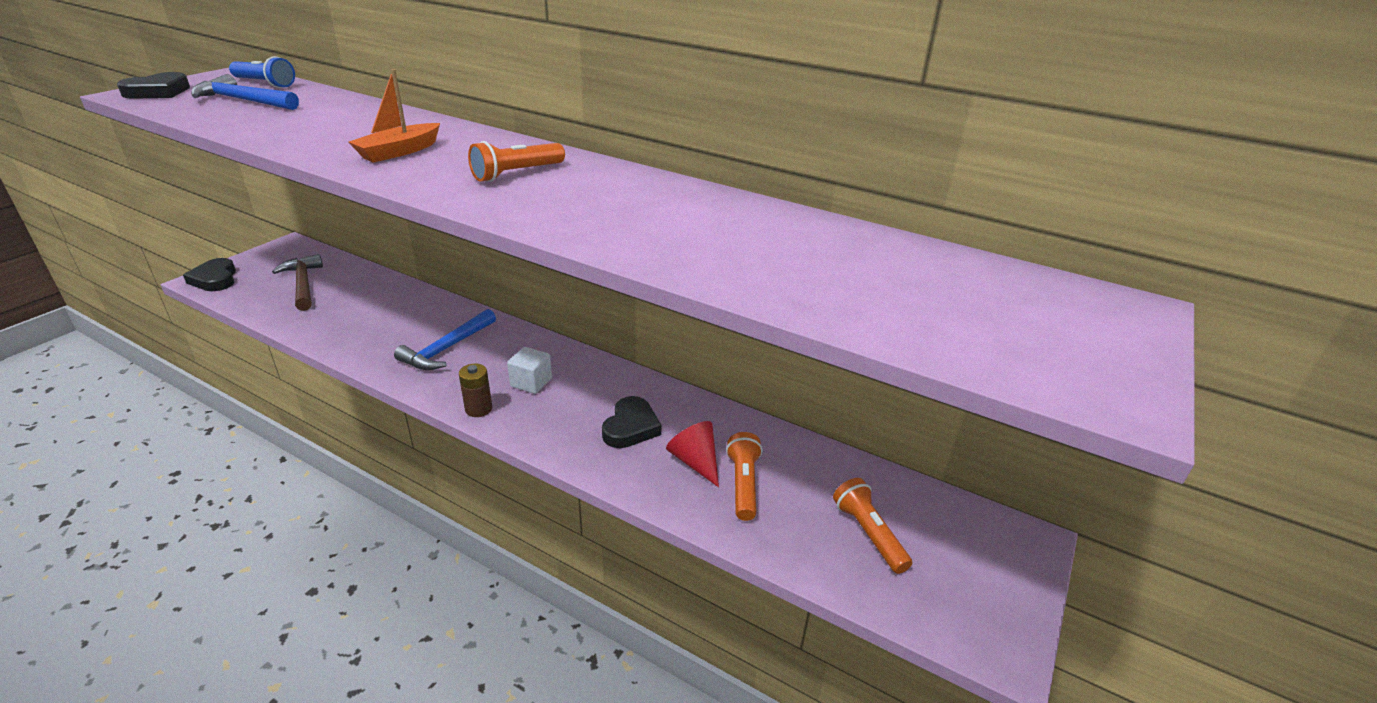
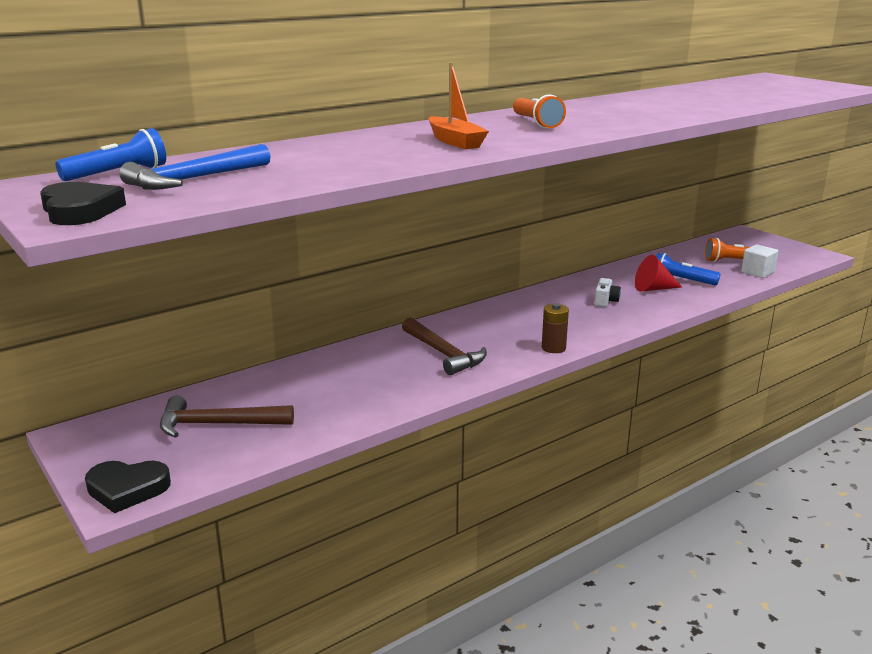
camera: 65 degrees left, 10 degrees down
blue hammer [394,309,496,370] -> brown hammer [402,317,487,375]
white cube [507,347,552,394] -> white cube moved to [741,244,778,278]
black heart [602,396,661,448] -> white camera [595,278,621,307]
orange flashlight [726,432,762,521] -> blue flashlight [656,253,721,286]

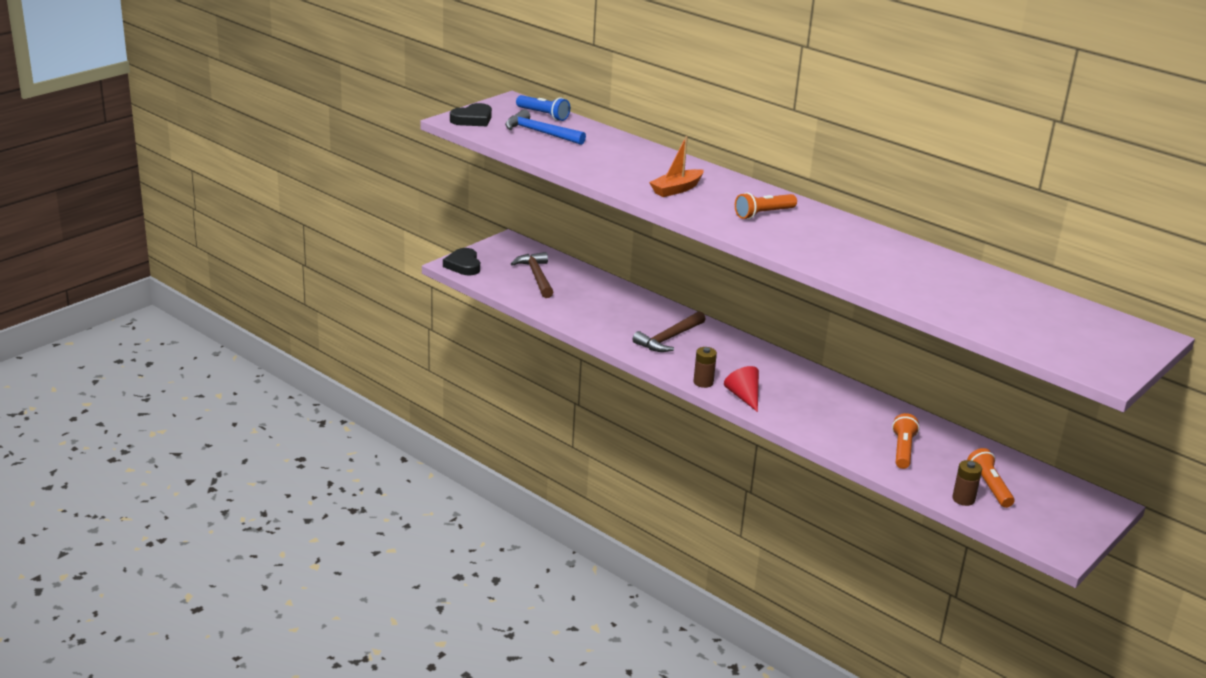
camera: 75 degrees right, 5 degrees up
white camera [595,278,621,307] -> none
red cone [635,255,682,292] -> red cone moved to [724,366,759,412]
blue flashlight [656,253,721,286] -> orange flashlight [892,413,920,469]
white cube [741,244,778,278] -> brown battery [952,460,982,506]

